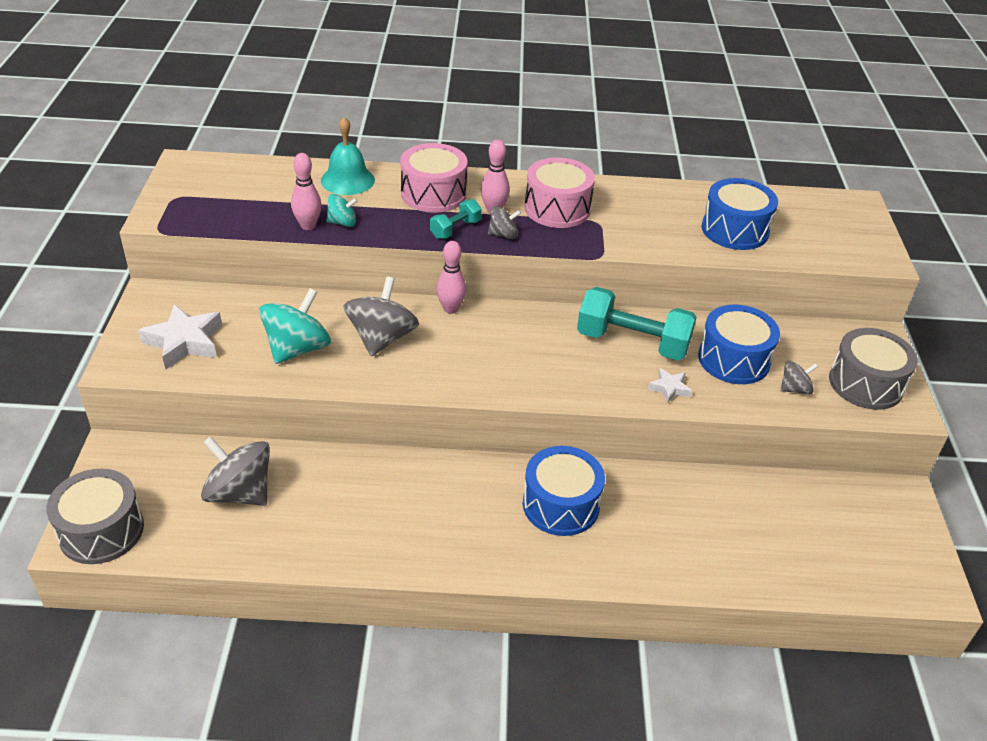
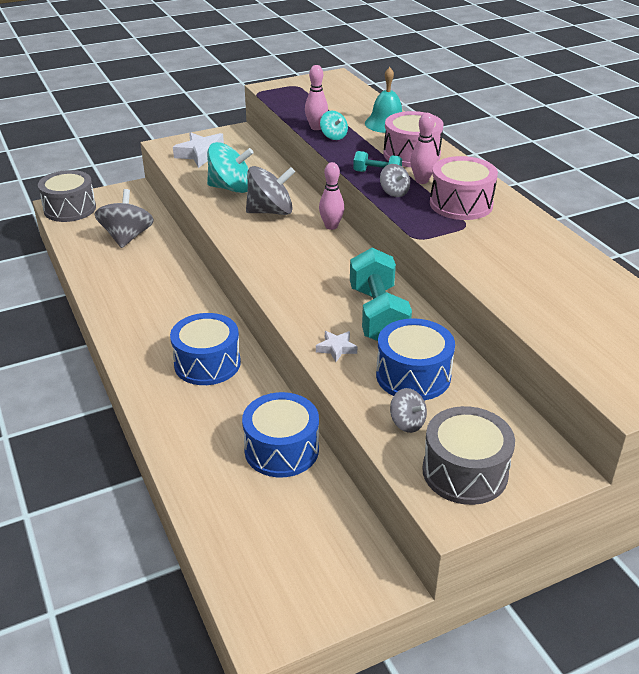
camera: 65 degrees right, 5 degrees down
blue drum [702,178,778,250] -> blue drum moved to [242,392,319,477]

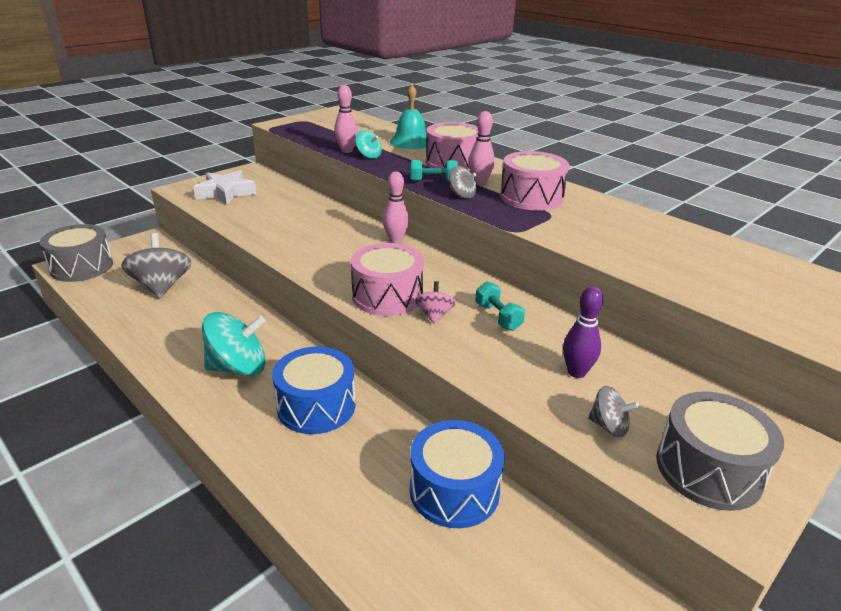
camera: 20 degrees left, 5 degrees down
turquoise spinning top [207,142,253,193] -> turquoise spinning top moved to [202,312,266,376]
grey spinning top [246,166,295,215] -> none
white star [316,331,357,362] -> none
turquoise dumbbell [350,248,412,341] -> turquoise dumbbell [475,282,525,331], size x0.50
blue drum [376,318,455,400] -> purple bowling pin [563,286,604,378]
none -> pink drum [351,243,424,316]
none -> pink spinning top [415,281,456,324]

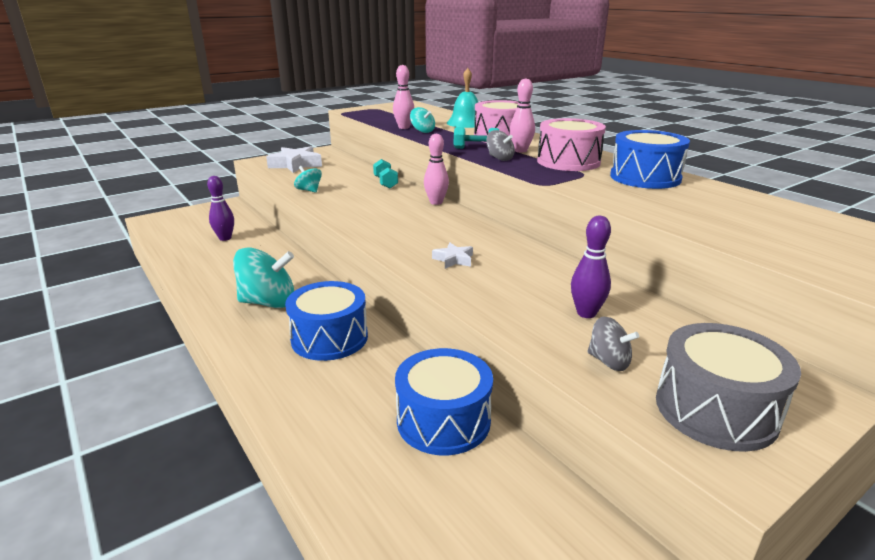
camera: 10 degrees right, 5 degrees down
grey drum [39,224,113,282] -> none
grey spinning top [121,233,191,298] -> purple bowling pin [207,176,234,241]
pink drum [351,243,424,316] -> none
pink spinning top [415,281,456,324] -> white star [432,243,473,269]
turquoise dumbbell [475,282,525,331] -> turquoise dumbbell moved to [373,159,398,189]
none -> turquoise spinning top [294,166,322,193]
none -> blue drum [610,130,690,189]

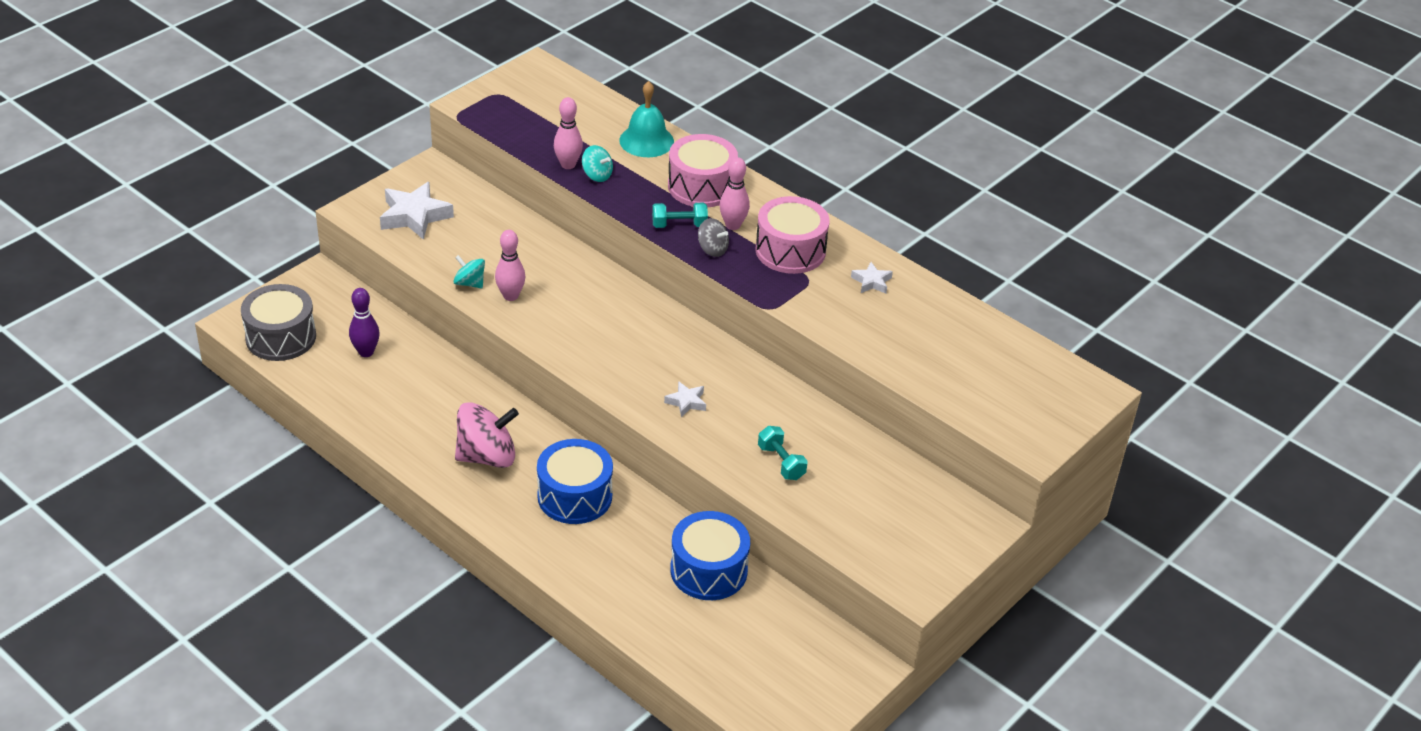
camera: 15 degrees left, 15 degrees up
turquoise spinning top [233,248,294,308] -> pink spinning top [455,402,519,468]
turquoise dumbbell [373,159,398,189] -> turquoise dumbbell moved to [758,426,808,480]
pink bowling pin [424,134,449,205] -> pink bowling pin moved to [495,230,525,301]
purple bowling pin [571,216,611,318] -> none
grey spinning top [587,317,639,371] -> none
blue drum [610,130,690,189] -> white star [851,262,893,294]
grey drum [656,323,801,452] -> grey drum moved to [241,284,316,361]

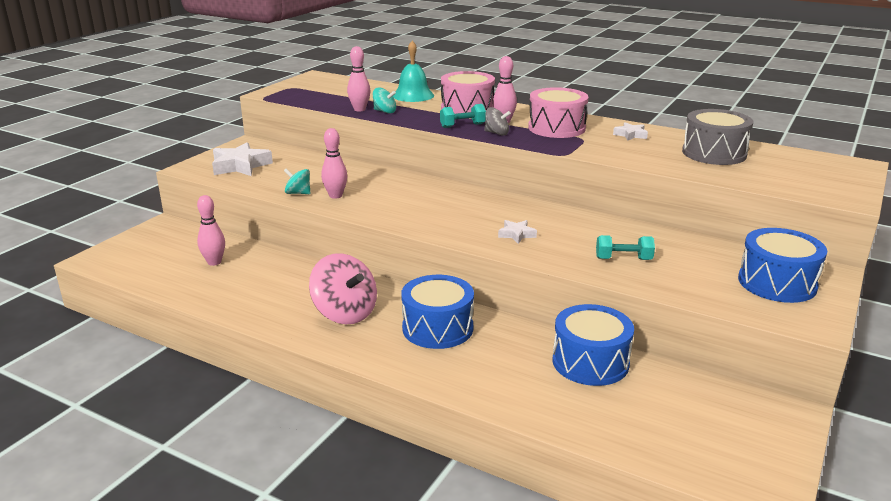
camera: 10 degrees left, 15 degrees down
grey drum [241,284,316,361] -> grey drum moved to [682,109,754,165]
purple bowling pin [349,288,380,357] -> pink bowling pin [197,195,225,266]
pink spinning top [455,402,519,468] -> pink spinning top turned 75 degrees clockwise [309,253,377,324]
turquoise dumbbell [758,426,808,480] -> turquoise dumbbell turned 45 degrees counterclockwise [596,235,655,260]
none -> blue drum [738,228,827,303]

